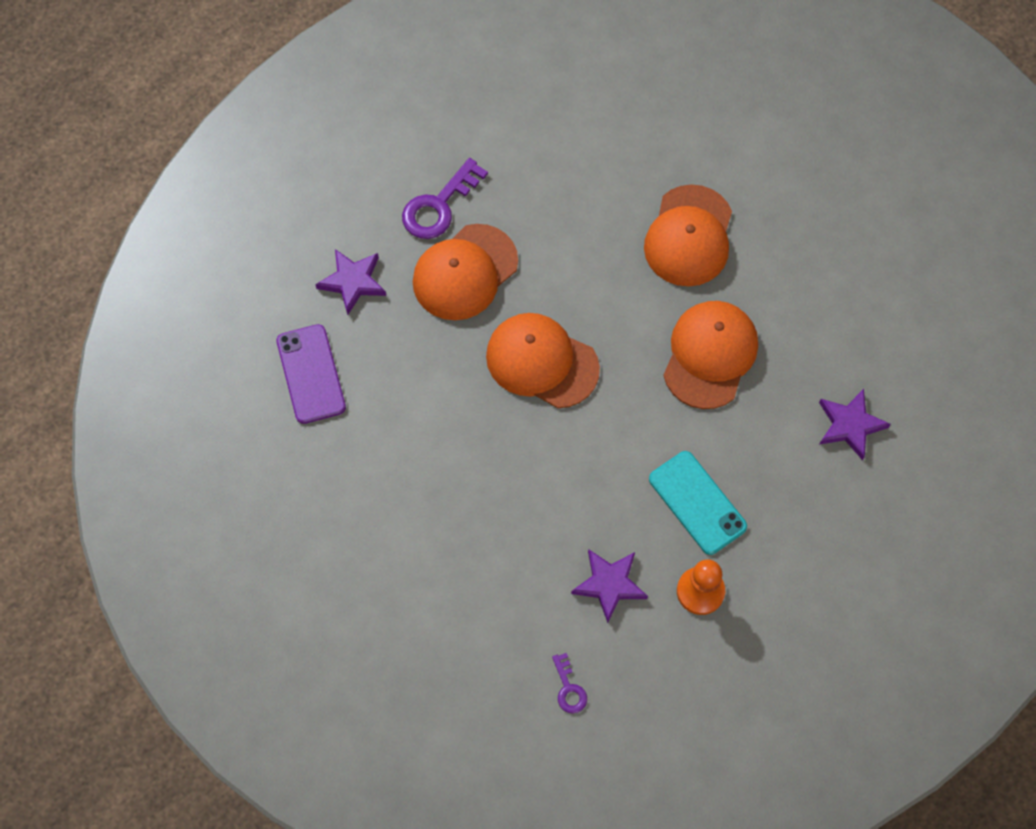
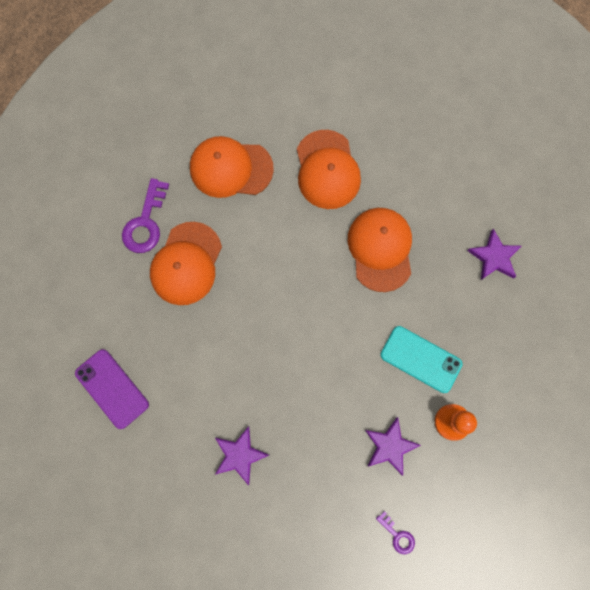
camera: 25 degrees left, 10 degrees up
purple star [315,249,386,315] -> purple star moved to [215,426,269,486]
orange cap [486,313,600,408] -> orange cap moved to [190,136,274,198]

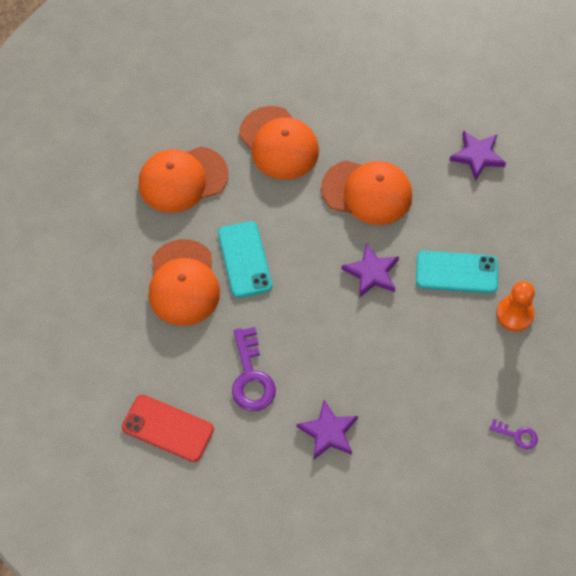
camera: 25 degrees left, 15 degrees down
purple phone [75,349,149,429] -> red phone [122,395,214,462]
purple key [122,178,169,253] -> purple key moved to [232,327,276,411]
orange cap [348,208,412,292] -> orange cap turned 135 degrees clockwise [321,161,412,225]
purple star [365,417,421,476] -> purple star moved to [342,243,399,298]
none -> turquoise phone [218,221,272,298]

